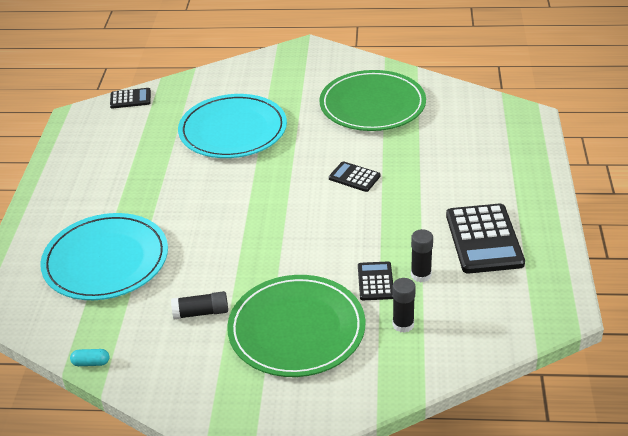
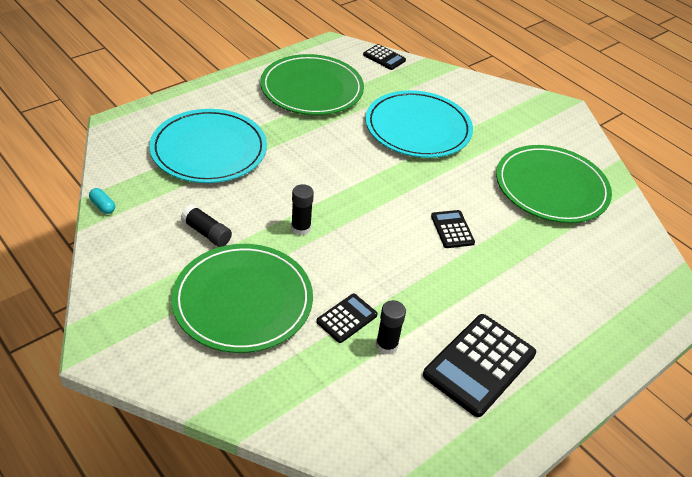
camera: 40 degrees right, 5 degrees up
black glue stick [393,278,416,333] -> black glue stick moved to [291,184,314,235]
none -> green plate [260,54,364,115]

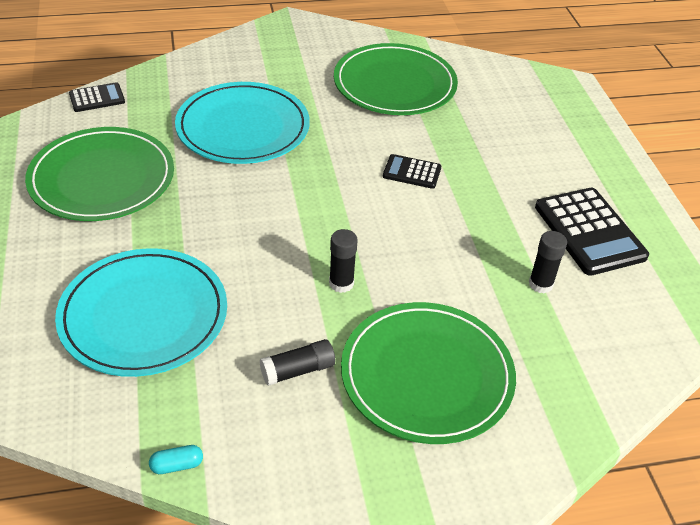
camera: 60 degrees left, 0 degrees up
black calculator [316,294,378,343] -> none

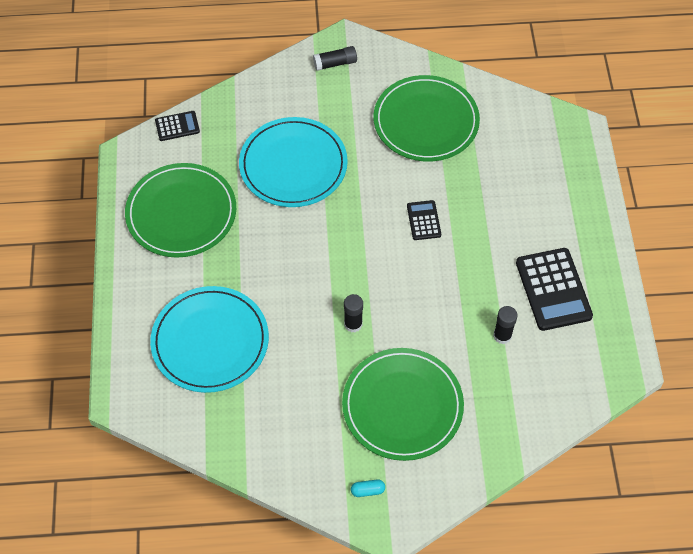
camera: 10 degrees right, 15 degrees up
turquoise capsule [149,445,203,474] -> turquoise capsule moved to [351,479,385,497]
black glue stick [260,339,335,386] -> black glue stick moved to [313,46,357,71]
black calculator [383,154,441,189] -> black calculator turned 60 degrees clockwise [407,200,441,240]

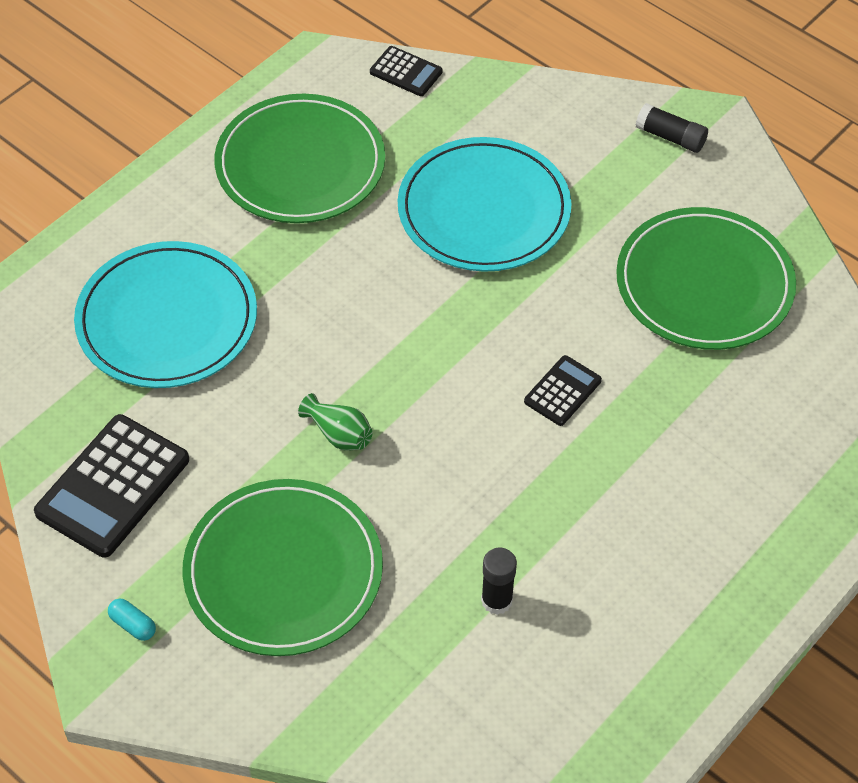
camera: 45 degrees right, 5 degrees down
black glue stick [344,294,363,333] -> green vase [298,393,373,451]
black calculator [516,248,593,331] -> black calculator moved to [34,414,189,558]

